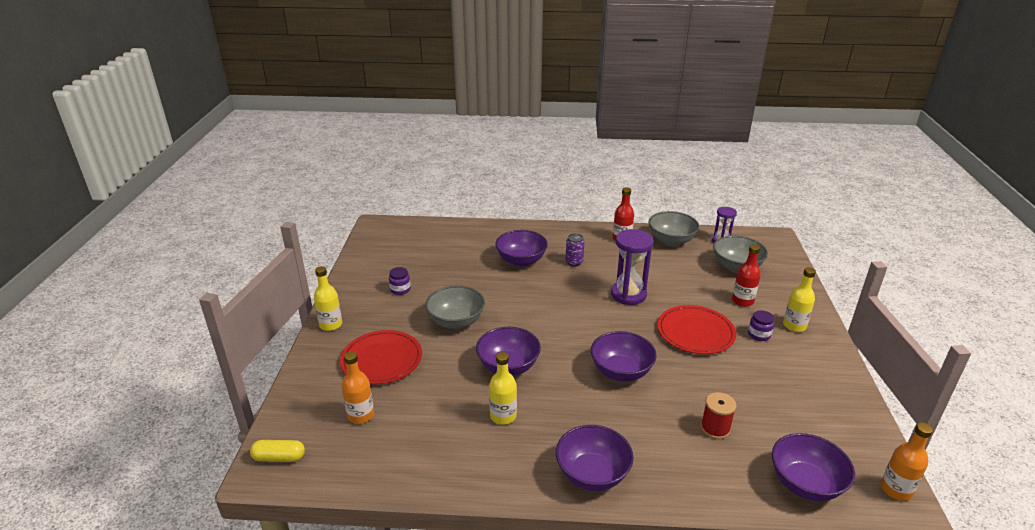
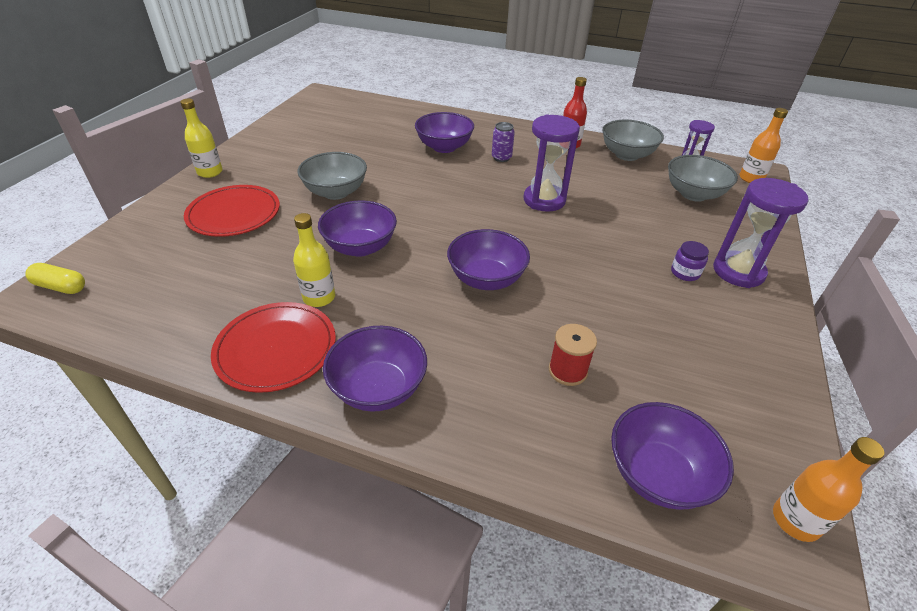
camera: 15 degrees right, 10 degrees up
orange bottle [342,351,374,424] -> orange bottle moved to [739,108,788,183]
purple jar [389,267,411,295] -> none
red plate [657,305,736,354] -> red plate moved to [211,302,336,393]
red bottle [732,244,761,307] -> none
yellow bottle [783,267,816,332] -> purple hourglass [713,178,809,288]

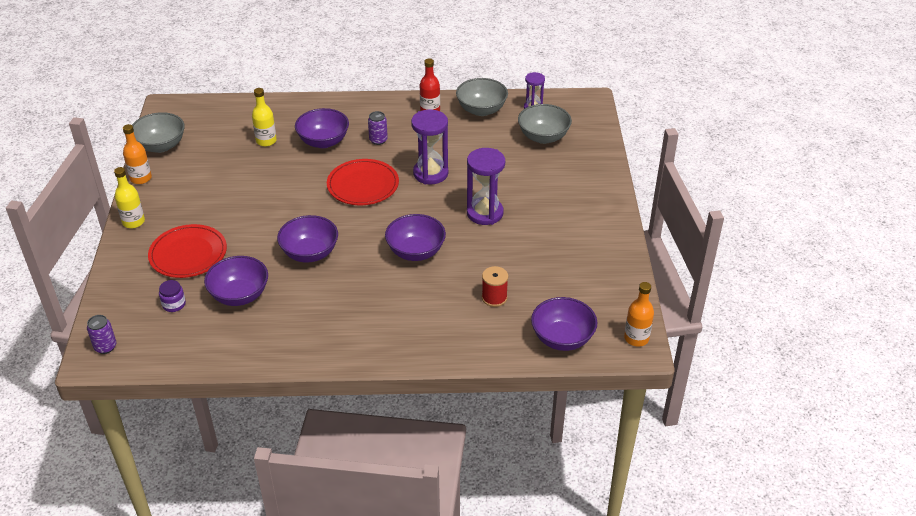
camera: 20 degrees left, 0 degrees up
yellow capsule [25,263,85,294] -> purple can [87,315,116,354]
red plate [211,302,336,393] -> red plate moved to [327,159,399,205]
yellow bottle [293,213,335,307] -> yellow bottle moved to [252,88,277,147]
grey bowl [298,152,367,200] -> grey bowl moved to [132,112,185,153]
purple bowl [323,326,427,412] -> purple bowl moved to [204,256,268,306]
purple jar [671,241,709,281] -> purple jar moved to [159,280,186,312]
purple hourglass [713,178,809,288] -> purple hourglass moved to [467,148,505,225]
orange bottle [739,108,788,183] -> orange bottle moved to [123,124,152,184]

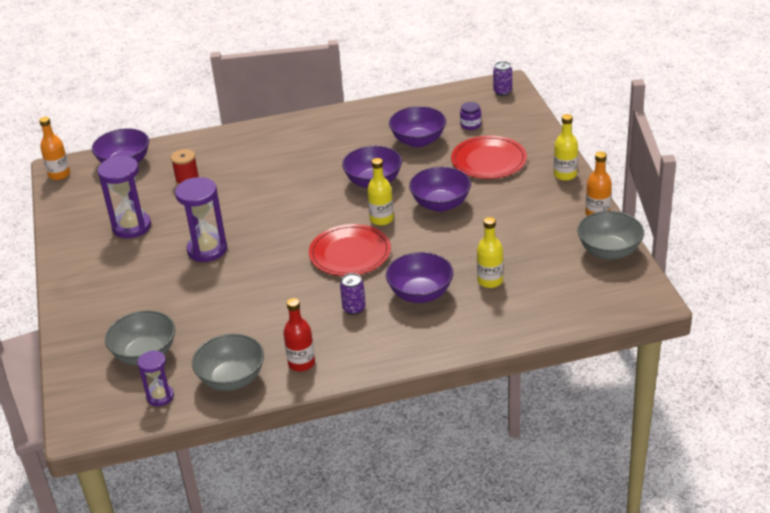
camera: 170 degrees right, 5 degrees down
purple bowl [385,214,446,261] -> purple bowl moved to [409,167,471,212]
purple hourglass [411,110,448,184] -> purple hourglass moved to [98,155,151,238]
none -> yellow bottle [367,158,394,226]

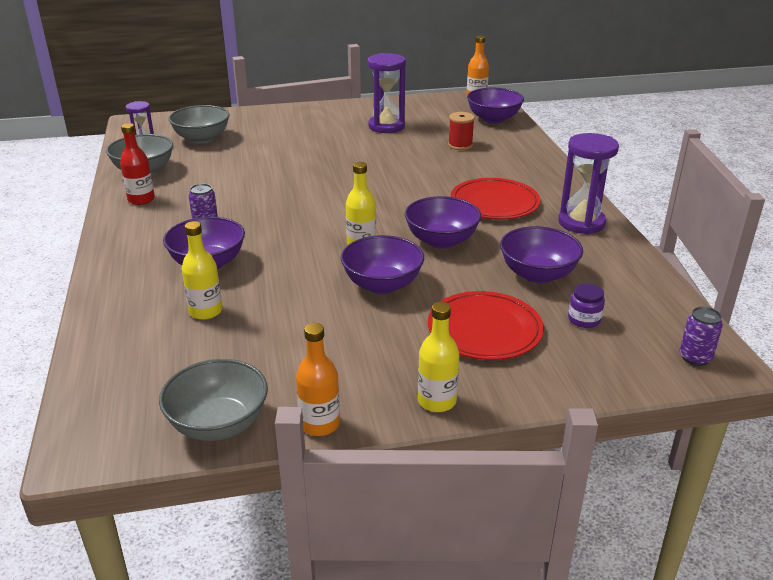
camera: 90 degrees right, 5 degrees down
purple hourglass [175,177,227,262] -> purple hourglass moved to [558,133,619,234]
red plate [309,224,391,276] -> red plate moved to [450,178,540,219]

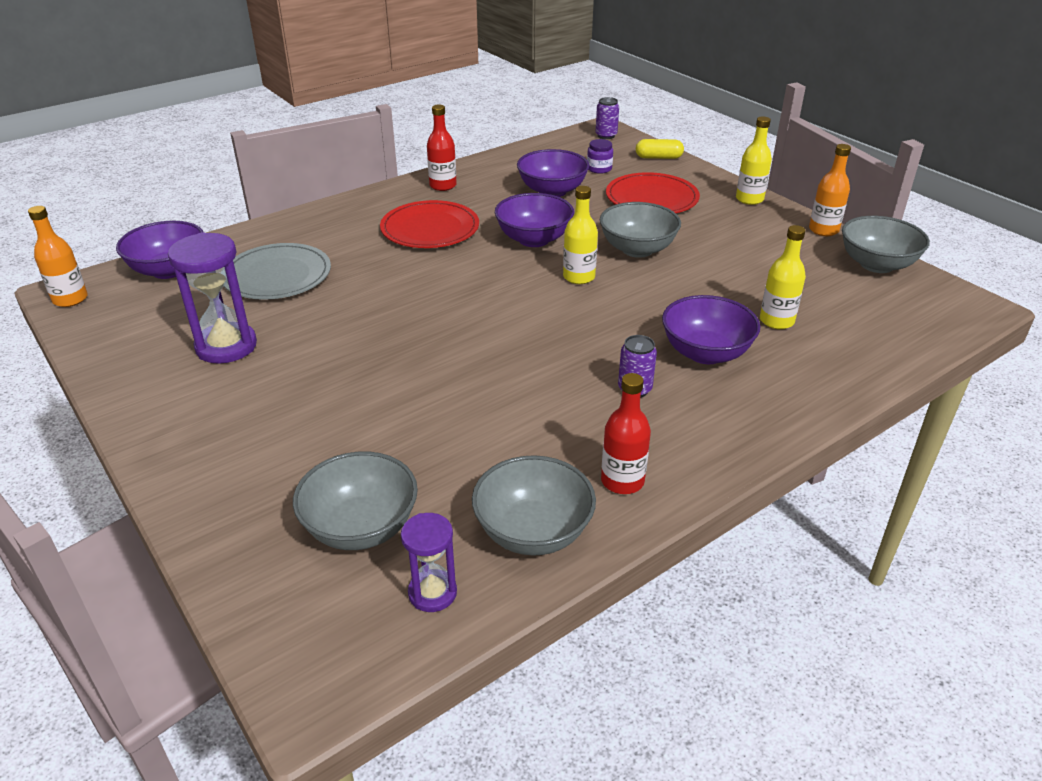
camera: 115 degrees left, 5 degrees up
purple bowl [341,235,424,294] -> grey bowl [600,202,681,258]
red spool [448,112,475,150] -> grey plate [224,243,331,300]
purple hourglass [558,133,619,234] -> red bottle [427,105,457,191]
none -> yellow capsule [636,139,684,159]

